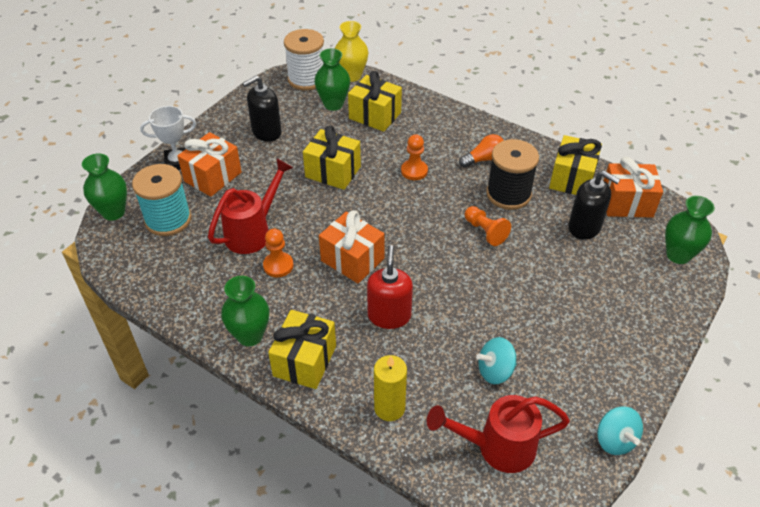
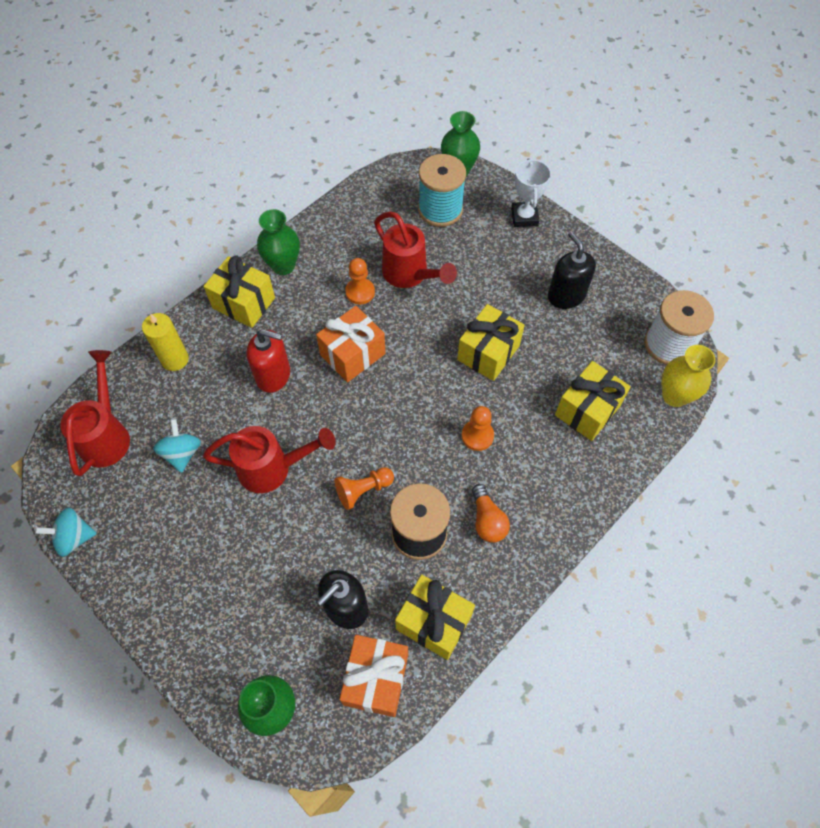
camera: 100 degrees right, 15 degrees up
orange gift [177,132,242,197] -> none
green vase [314,48,350,111] -> none
none -> red watering can [203,426,336,493]

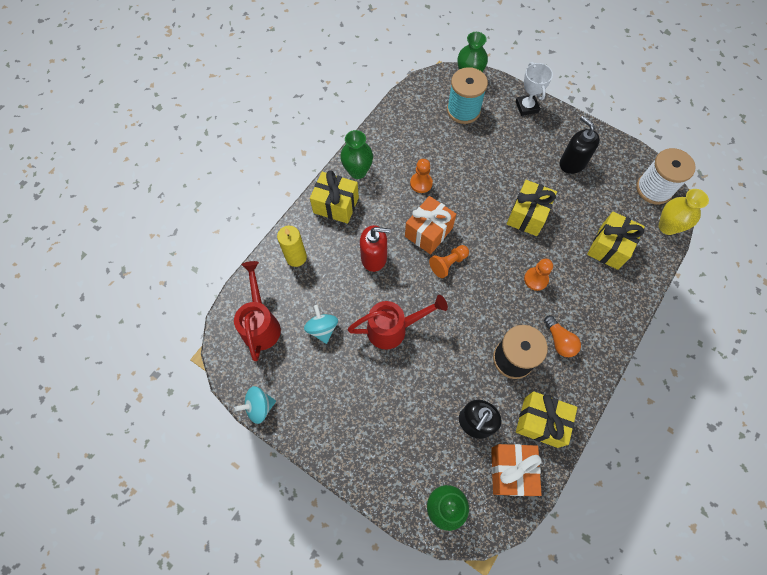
camera: 10 degrees left, 5 degrees up
orange pawn [335,467,394,510] -> orange pawn moved to [429,245,469,278]
red watering can [374,212,457,288] -> none

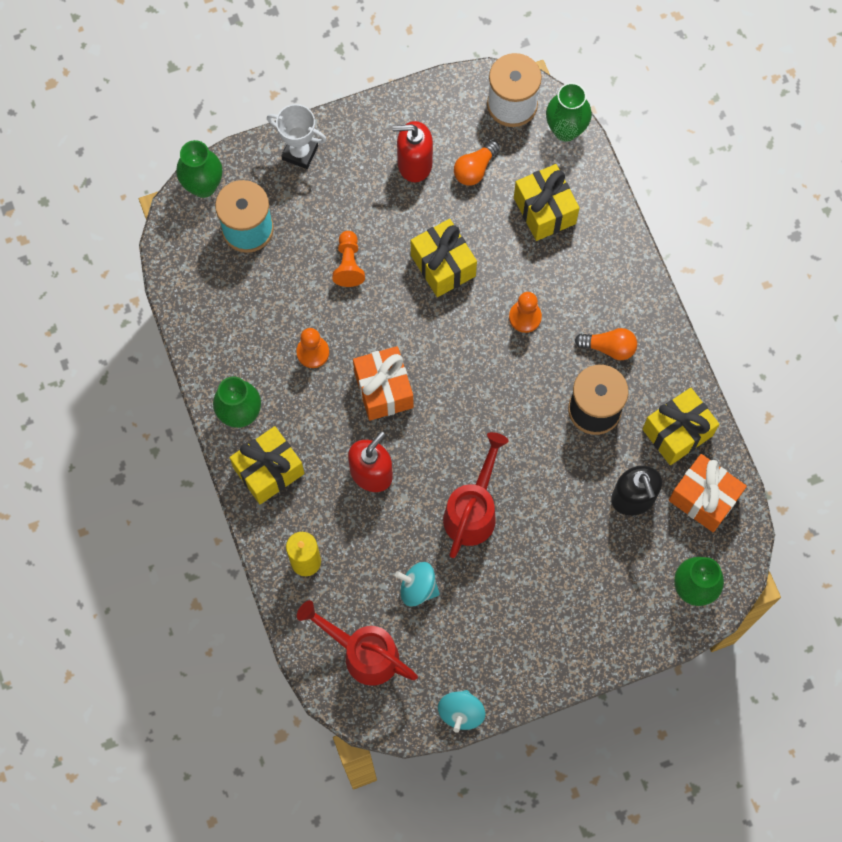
camera: 55 degrees left, 5 degrees up
orange pawn [429,245,469,278] -> orange pawn moved to [332,231,365,287]
black soap dispenser [560,116,600,174] -> red soap dispenser [393,121,433,182]
yellow vase [659,189,709,235] -> green vase [546,83,592,142]
none -> orange light bulb [454,140,500,186]

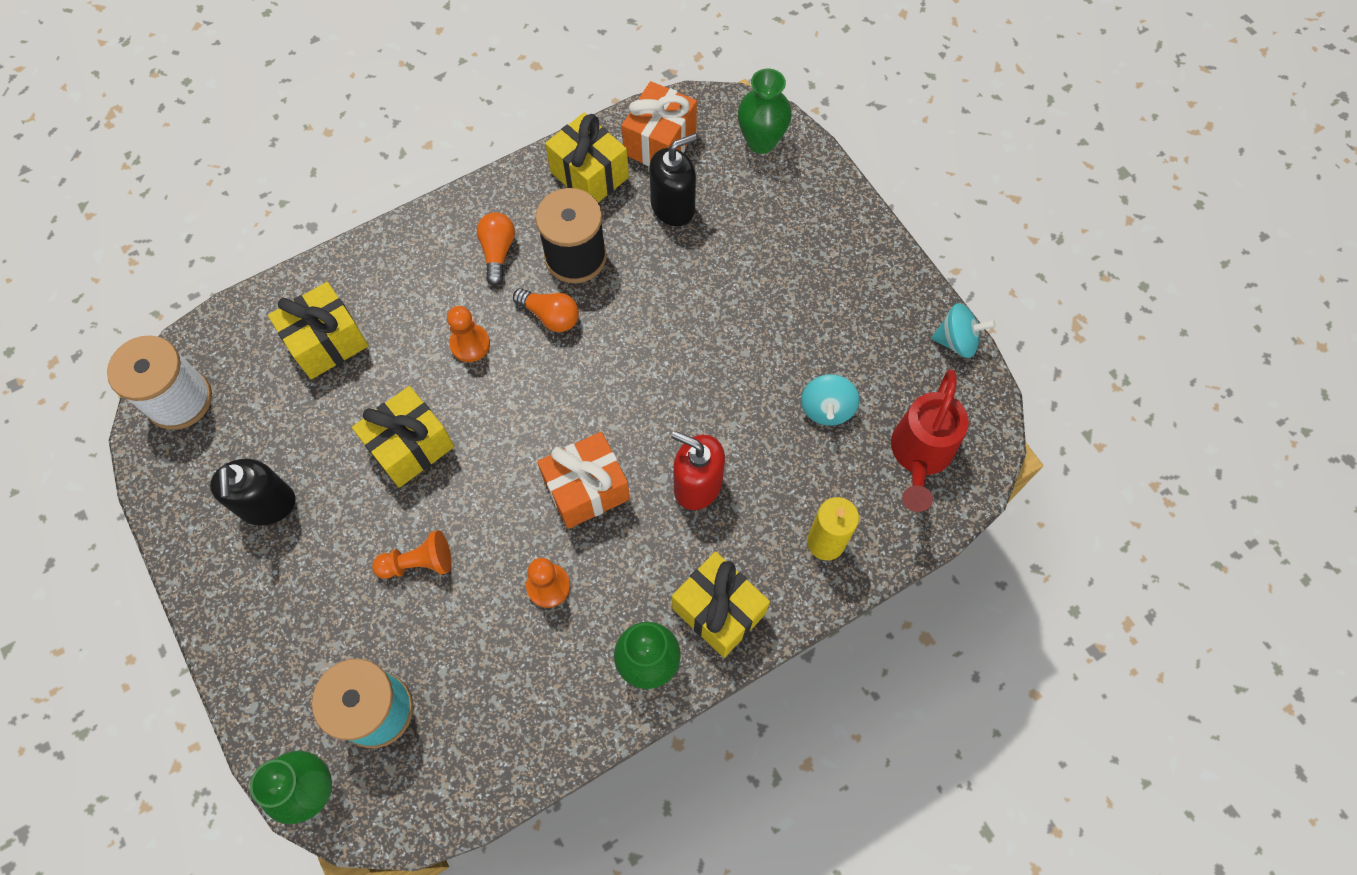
camera: 100 degrees left, 5 degrees down
white trophy [267,104,327,169] -> none
red soap dispenser [393,121,433,182] -> black soap dispenser [210,459,295,525]
red watering can [443,432,509,558] -> none
orange light bulb [454,140,500,186] -> orange light bulb moved to [513,288,579,332]
green vase [546,83,592,142] -> none

